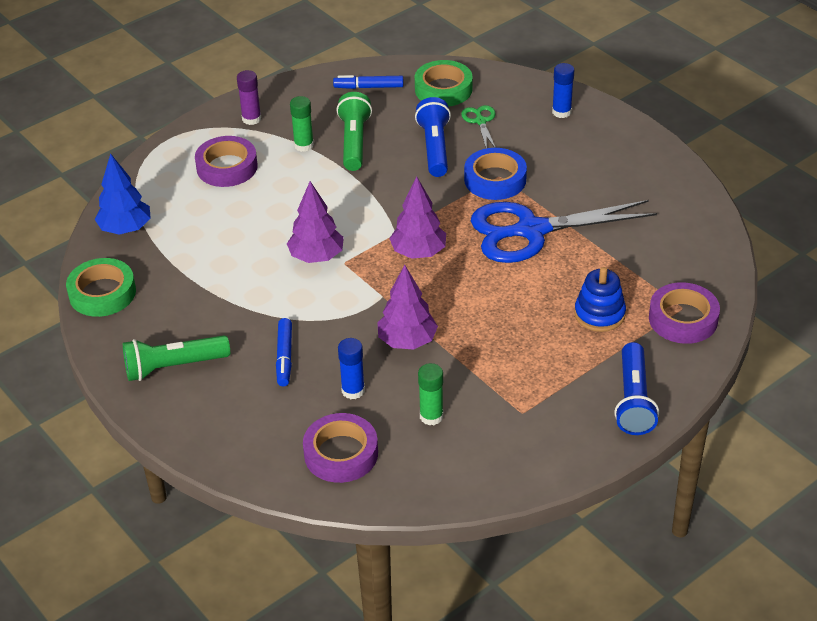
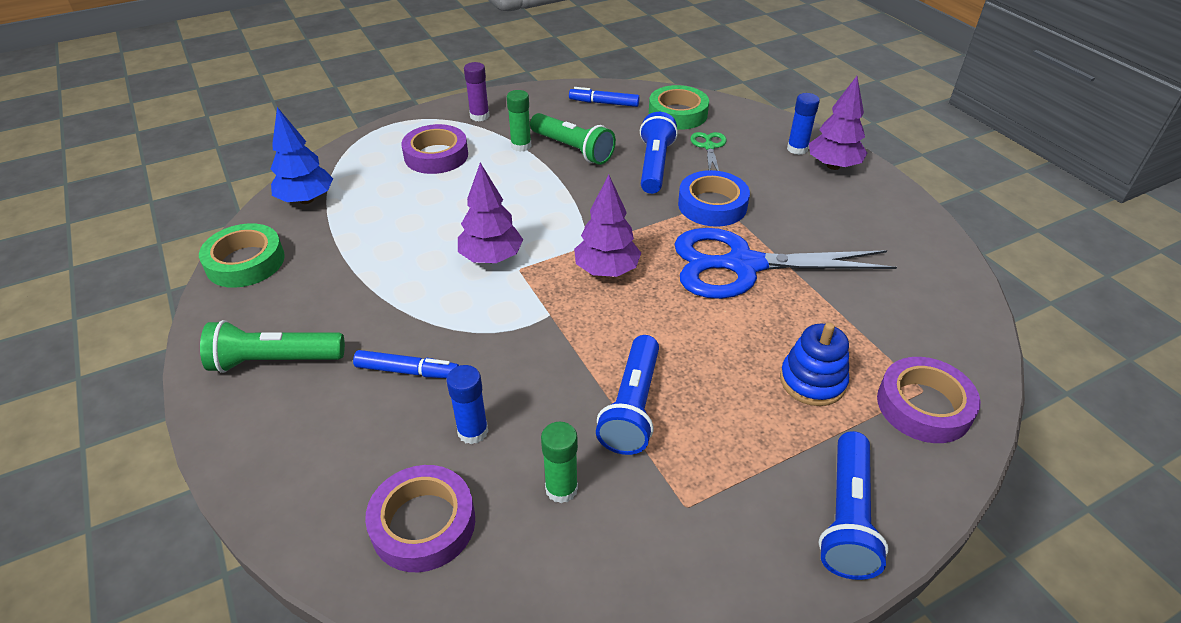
camera: 10 degrees right, 0 degrees up
blue marker [276,318,292,387] -> blue marker turned 90 degrees counterclockwise [353,350,459,378]
green flashlight [336,92,372,171] -> green flashlight turned 120 degrees clockwise [530,113,616,165]
purple tree [377,265,438,349] -> purple tree moved to [809,76,867,170]
none -> blue flashlight [596,335,659,455]

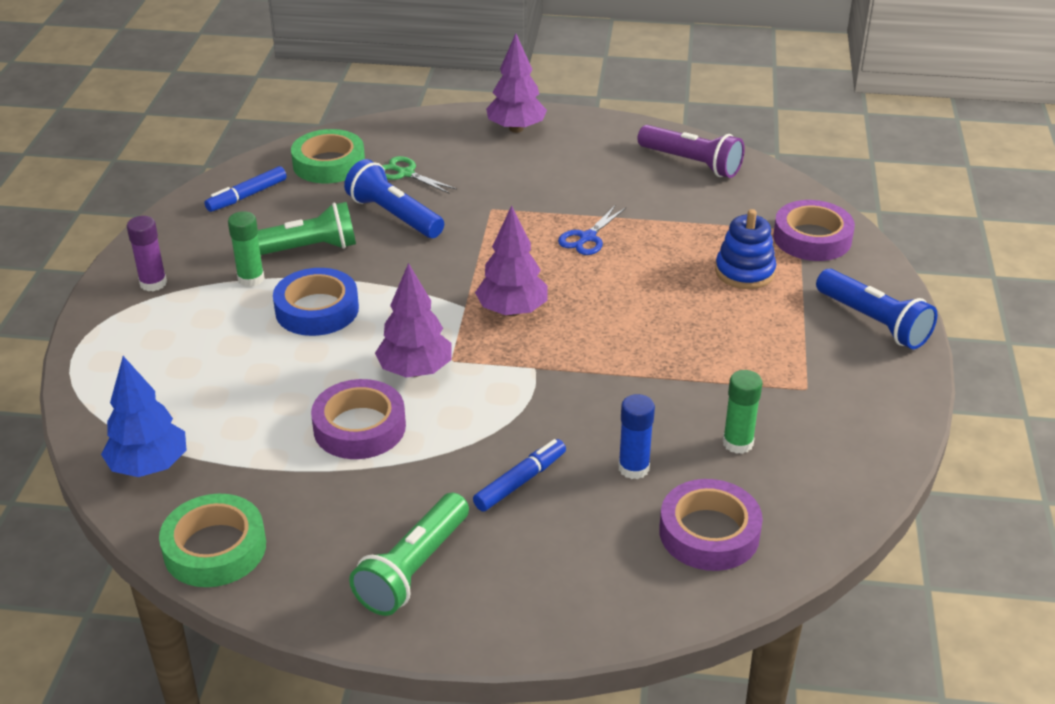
camera: 55 degrees left, 5 degrees down
purple tape [401,124,468,174] -> purple tape moved to [311,379,406,459]
blue flashlight [596,335,659,455] -> none
blue scissors [674,228,897,299] -> blue scissors [558,205,626,255], size x0.42
blue tape [678,170,750,227] -> blue tape moved to [273,268,359,336]
blue glue stick [787,93,820,155] -> none
none -> purple flashlight [638,125,745,178]

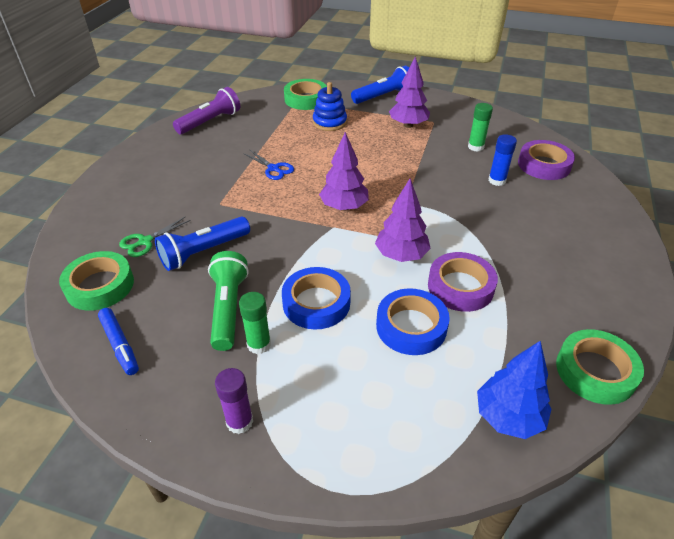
camera: 80 degrees left, 5 degrees up
green flashlight [349,493,469,616] -> none
blue marker [473,439,566,512] -> none
purple tree [486,33,547,133] -> purple tree moved to [389,56,430,128]
purple tape [773,200,855,261] -> green tape [284,79,327,110]
none -> blue tape [376,289,450,355]

